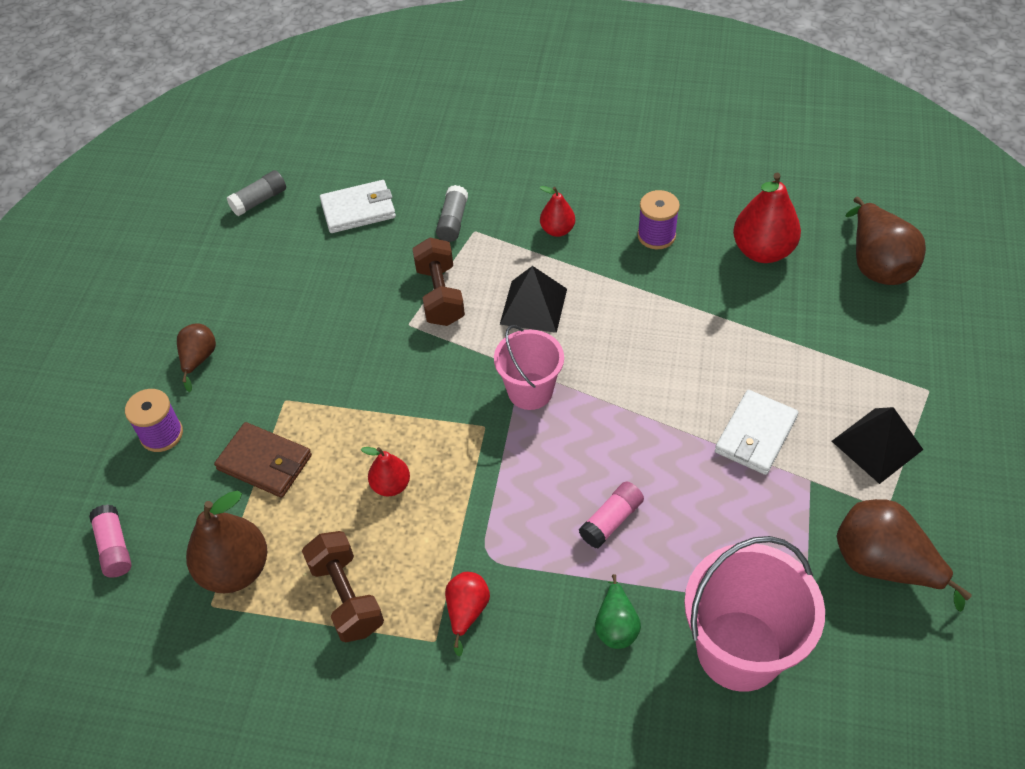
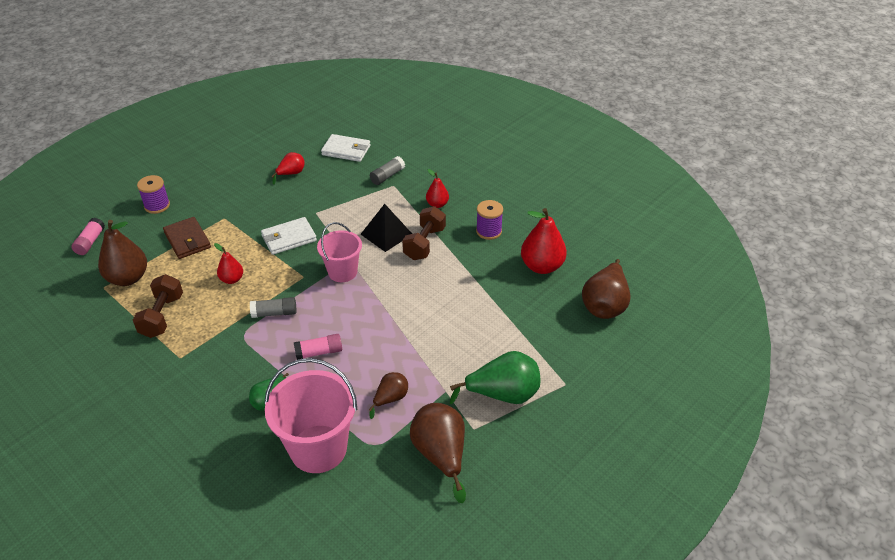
camera: 30 degrees right, 10 degrees down
brown pear [177,323,216,392] -> brown pear moved to [369,372,408,419]
grey glue stick [227,170,286,216] -> grey glue stick moved to [250,297,296,318]
brown dumbbell [413,237,465,326] -> brown dumbbell moved to [402,206,446,260]
red pear [445,572,490,656] -> red pear moved to [271,152,305,185]
white wallet [715,390,799,475] -> white wallet moved to [261,217,317,255]
black pyramid [832,407,923,484] -> green pear [450,351,540,404]

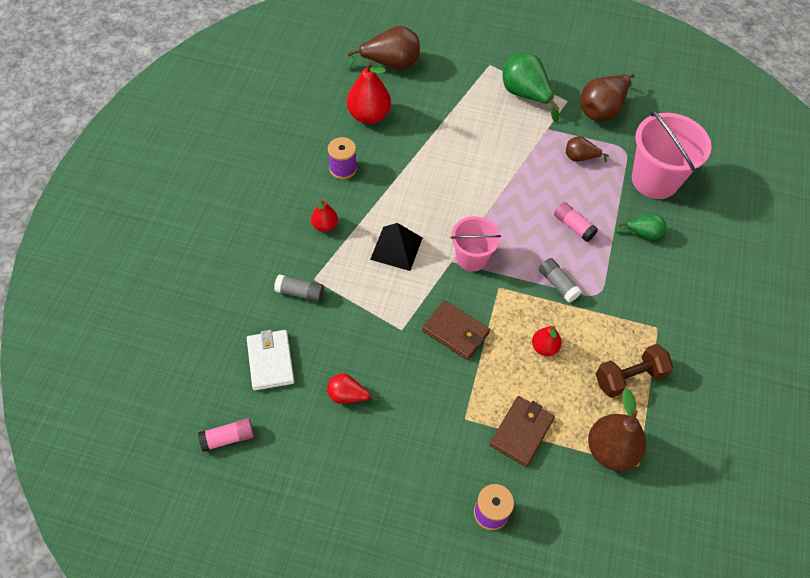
camera: 120 degrees left, 15 degrees up
pink glue stick [71,218,105,255] -> pink glue stick moved to [198,418,254,452]
white wallet [261,217,317,255] -> brown wallet [422,300,490,360]
brown dumbbell [402,206,446,260] -> none

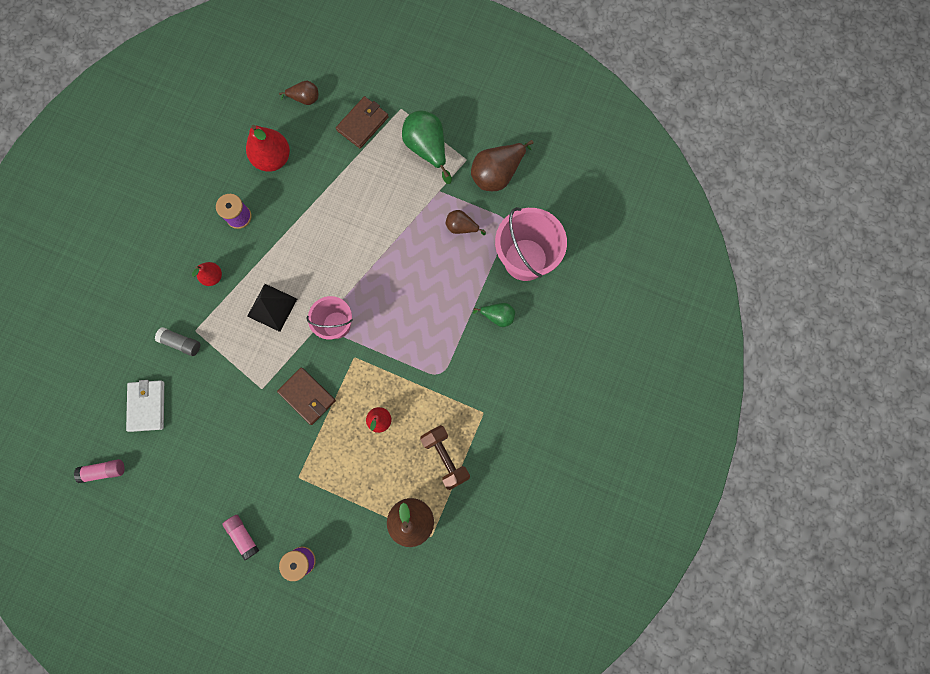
camera: 10 degrees right, 20 degrees up
red pear [327,373,379,405] -> none
brown pear [347,26,420,70] -> brown pear [279,81,318,105], size x0.56
brown wallet [490,396,555,467] -> brown wallet moved to [336,96,389,148]
grey glue stick [539,258,582,303] -> none
pink glue stick [554,202,598,242] -> pink glue stick moved to [222,515,259,561]
brown dumbbell [596,344,673,398] -> brown dumbbell turned 75 degrees clockwise [420,425,470,490]

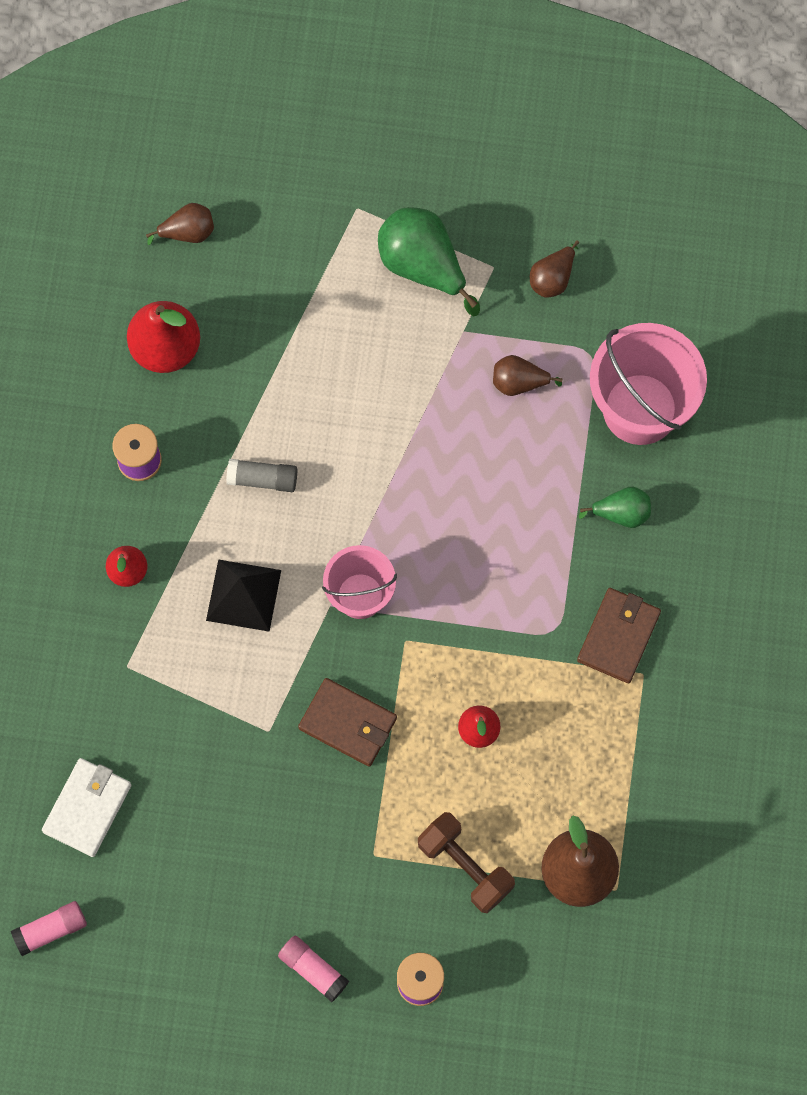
camera: 15 degrees left, 5 degrees down
white wallet [126,380,164,432] -> white wallet turned 45 degrees clockwise [42,758,131,857]
grey glue stick [155,327,200,356] -> grey glue stick moved to [226,459,297,492]
brown wallet [336,96,389,148] -> brown wallet moved to [577,588,661,683]
brown dumbbell [420,425,470,490] -> brown dumbbell moved to [418,812,515,913]
brown pear [471,140,533,191] -> brown pear [530,240,579,297], size x0.56

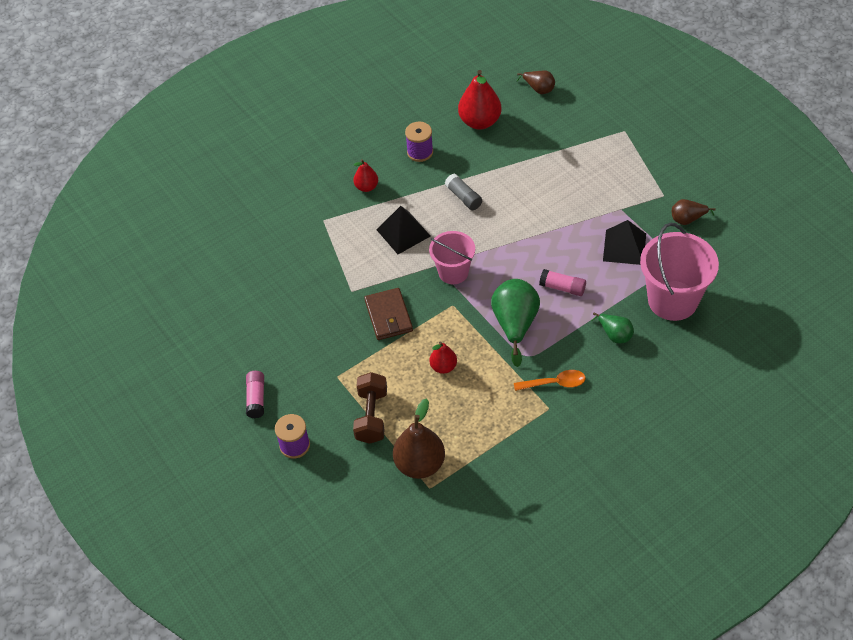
camera: 50 degrees right, 20 degrees down
pink glue stick [11,901,87,956] -> pink glue stick moved to [539,269,586,296]
white wallet [42,758,131,857] -> none
green pear [378,207,480,316] -> green pear moved to [491,279,540,367]
brown pear [493,355,562,396] -> black pyramid [603,220,646,265]
brown wallet [577,588,661,683] -> orange spoon [514,370,586,391]

